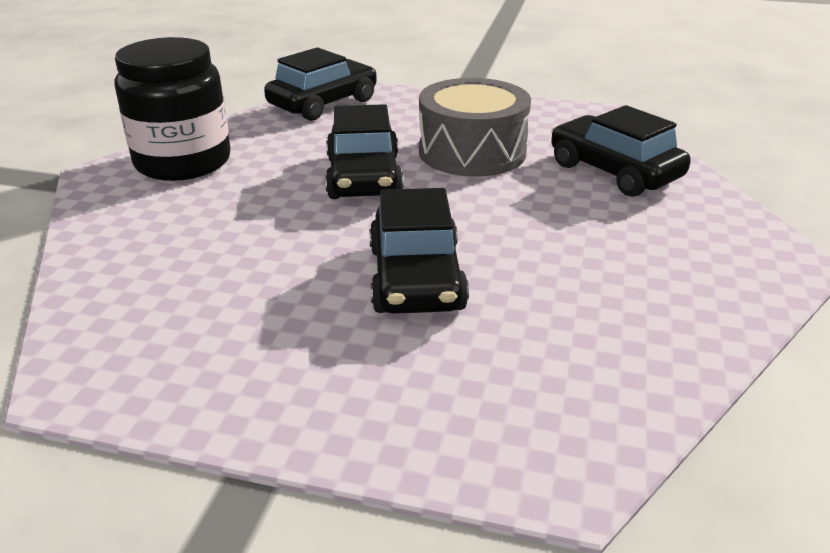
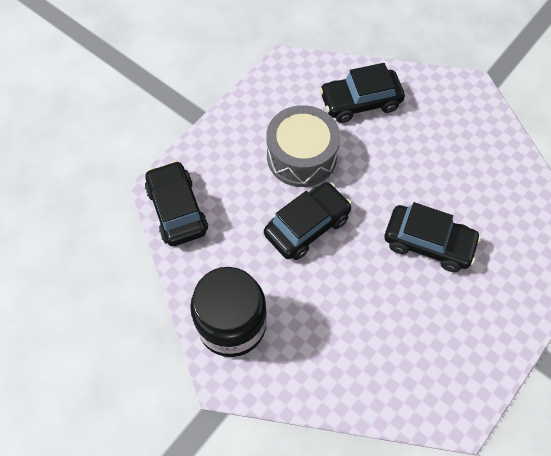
camera: 65 degrees left, 30 degrees up
black car [325,104,404,199] -> black car turned 60 degrees counterclockwise [264,182,352,260]

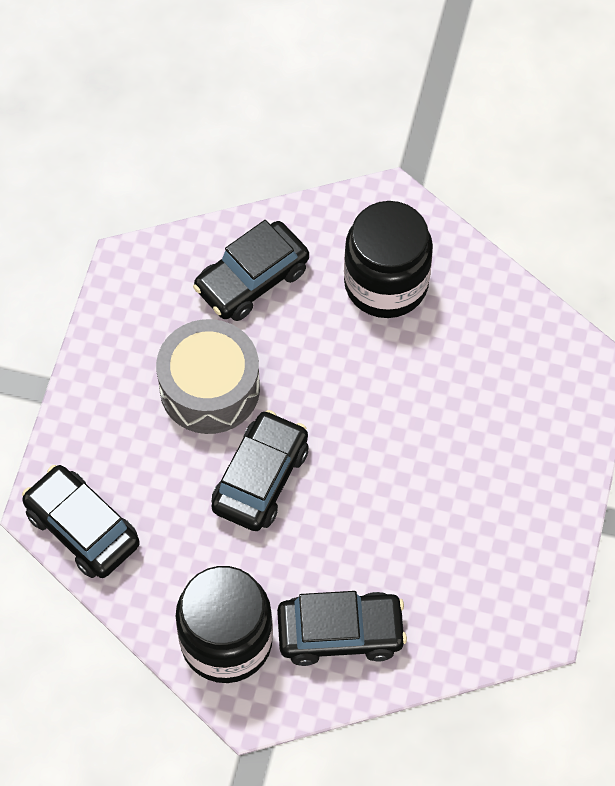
camera: 25 degrees left, 0 degrees up
black car [385,202,481,272] -> black car moved to [277,591,407,666]
none -> black jar [344,201,433,318]

